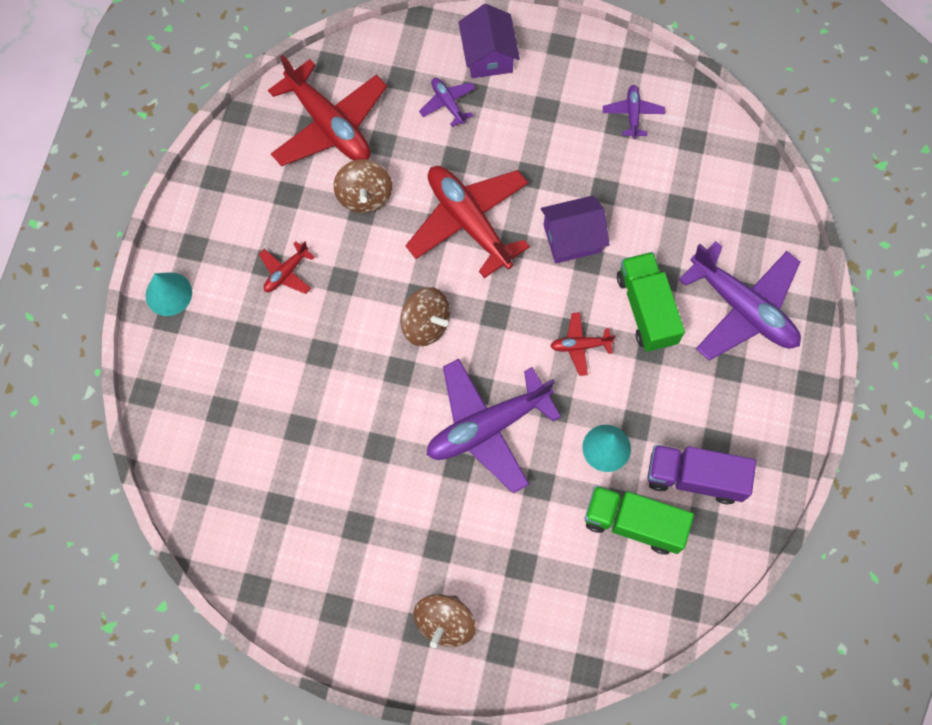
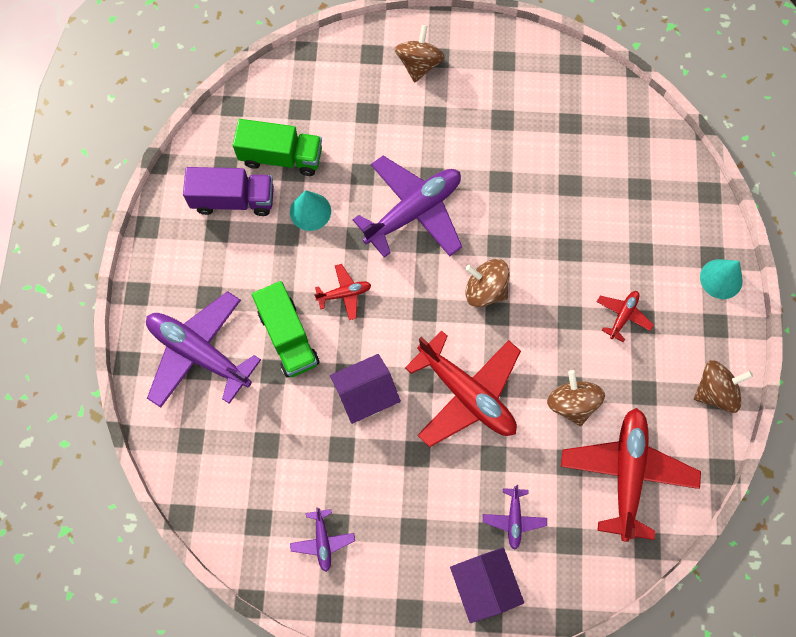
camera: 170 degrees right, 0 degrees up
red plane [268,55,387,166] -> red plane turned 60 degrees clockwise [561,408,701,542]
purple plane [419,78,476,127] -> purple plane turned 45 degrees clockwise [483,485,547,550]
none -> brown spinning top [694,360,753,413]

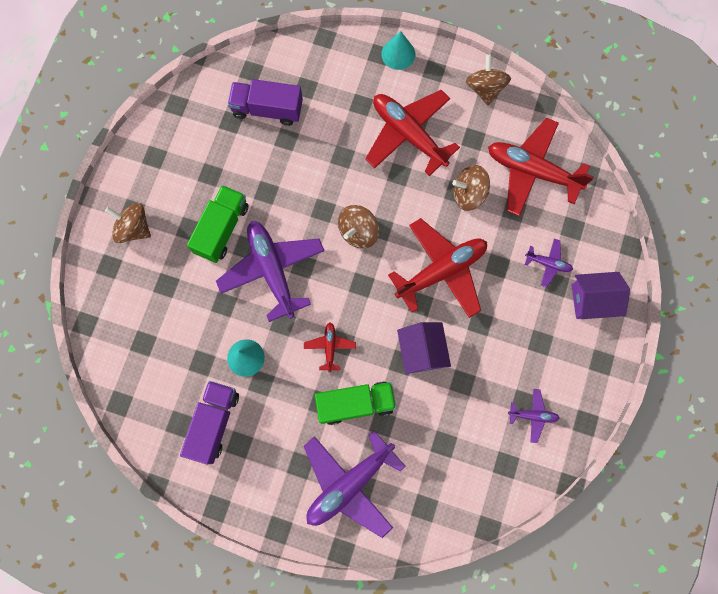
camera: 75 degrees left, 5 degrees up
green truck [233,119,322,176] -> green truck moved to [187,185,249,263]
red plane [597,291,654,342] -> red plane [365,90,460,176], size x2.17
none -> purple truck [228,79,303,126]

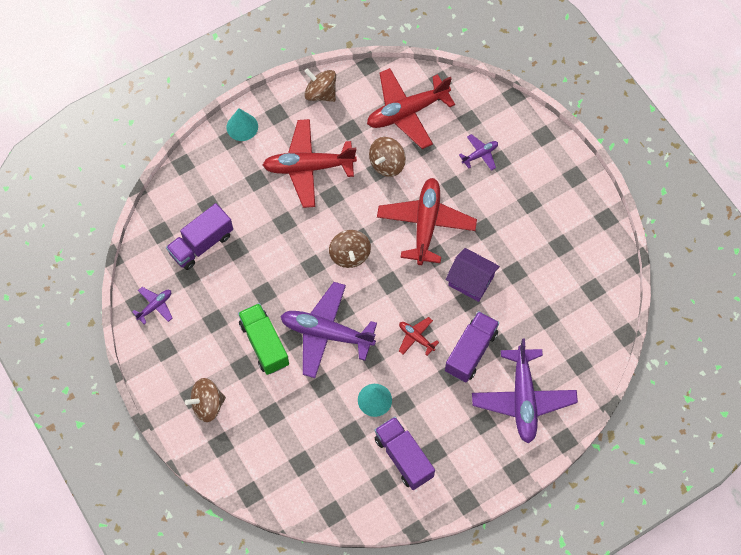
camera: 50 degrees left, 10 degrees down
green truck [315,381,396,425] -> purple truck [445,311,499,383]
purple plane [508,389,559,443] -> purple plane moved to [132,287,173,325]
purple house [571,272,630,319] -> none

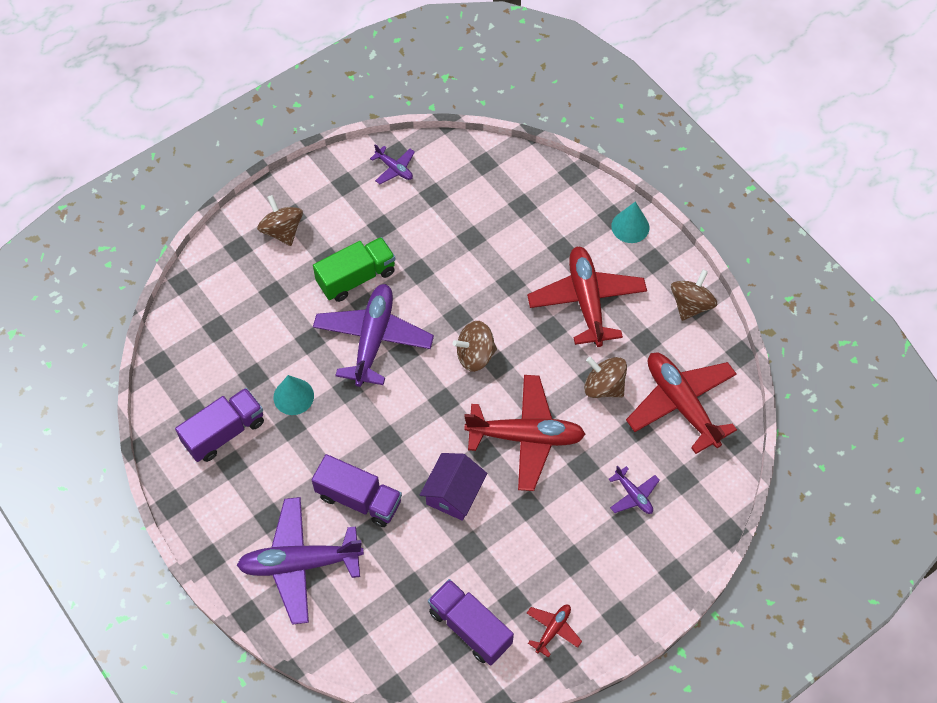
camera: 85 degrees right, 5 degrees down
purple truck [166,203,233,270] -> purple truck moved to [428,579,514,665]
red plane [399,317,439,356] -> red plane moved to [527,605,582,658]

